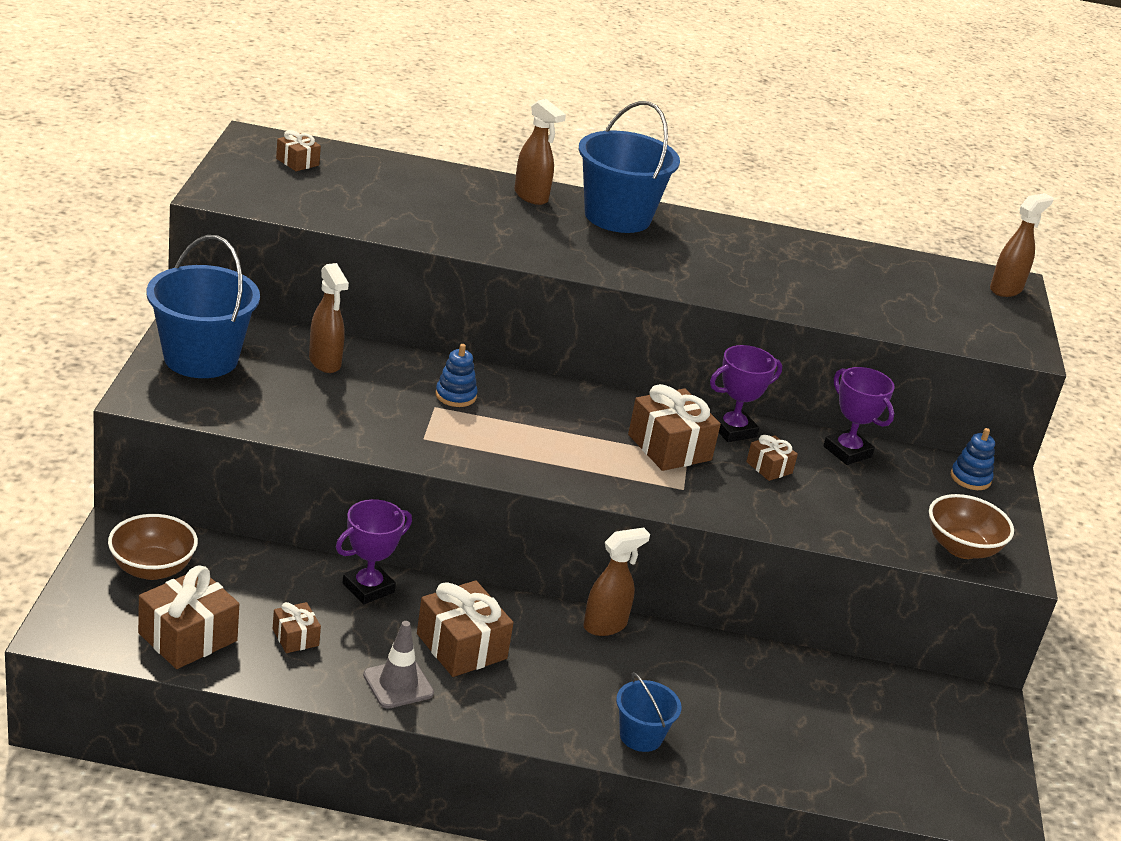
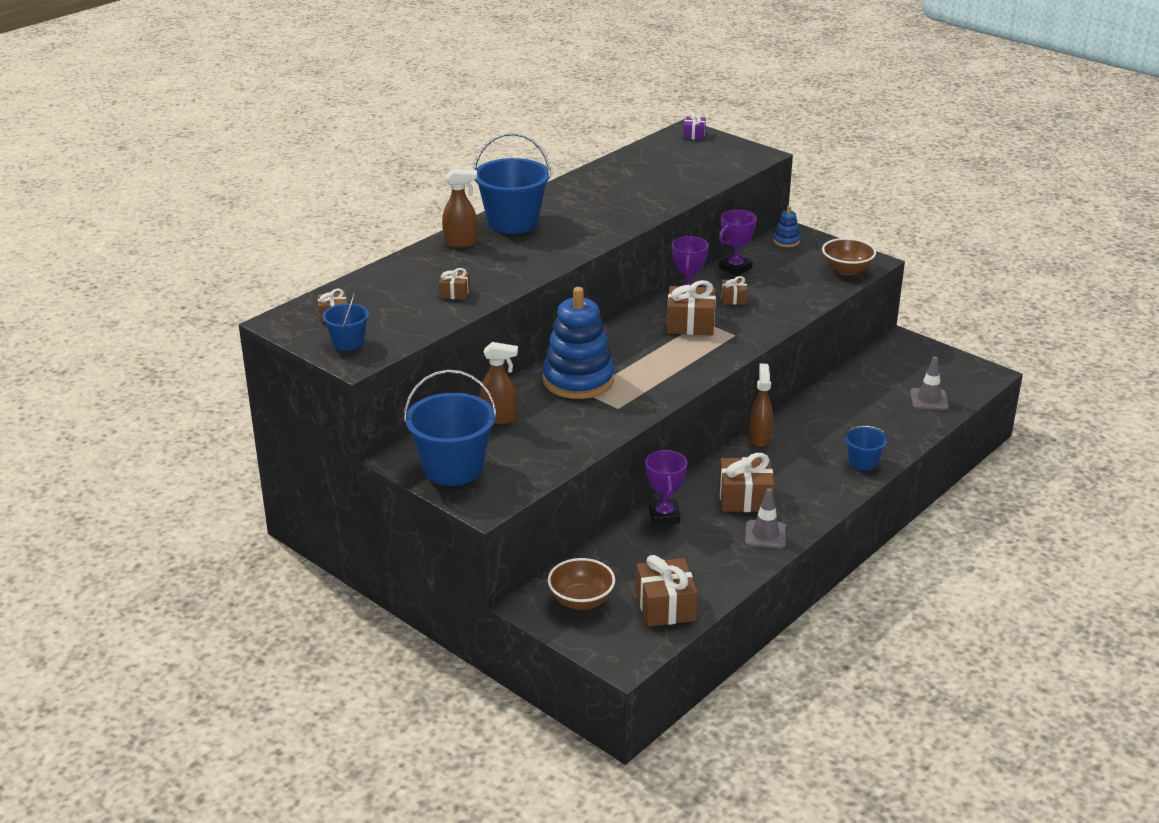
camera: 50 degrees left, 0 degrees up
brown gift [273,602,321,653] -> brown gift moved to [439,268,470,300]
blue stacking toy [436,344,478,407] -> blue stacking toy [542,287,614,399], size x2.32
purple trophy [823,367,895,465] -> purple trophy turned 45 degrees counterclockwise [719,210,757,276]
brown spray bottle [990,193,1053,297] -> purple gift [683,112,706,140]
none -> blue bucket [322,292,369,351]
none -> grey traffic cone [910,357,949,410]

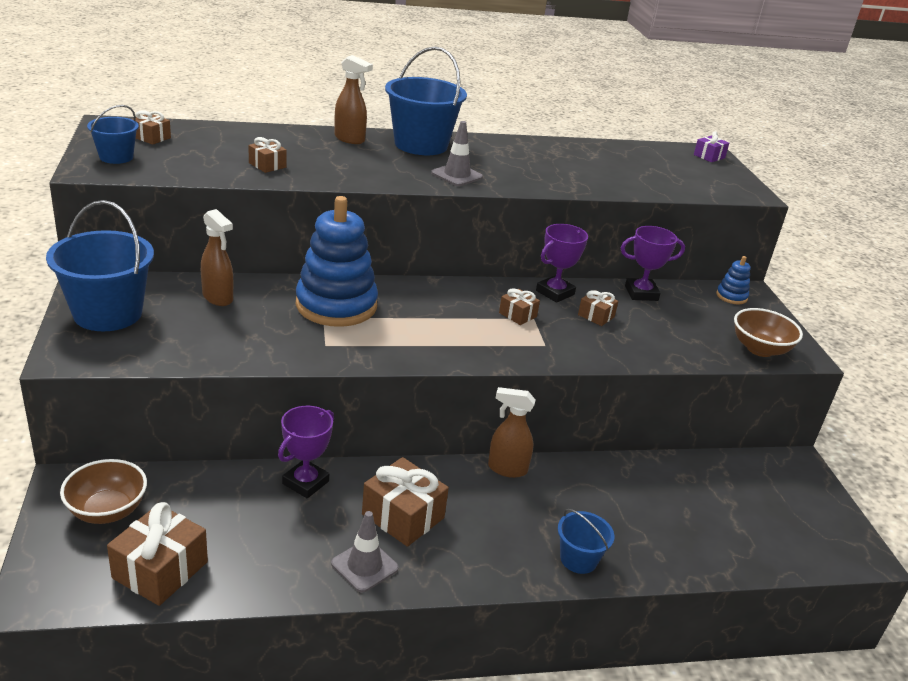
camera: 35 degrees right, 0 degrees up
brown gift [667,280,716,335] -> brown gift [499,289,540,325], size x0.54
brown spray bottle [749,364,773,447] -> brown spray bottle turned 120 degrees counterclockwise [488,387,535,478]
grey traffic cone [910,357,949,410] -> grey traffic cone moved to [431,121,483,186]

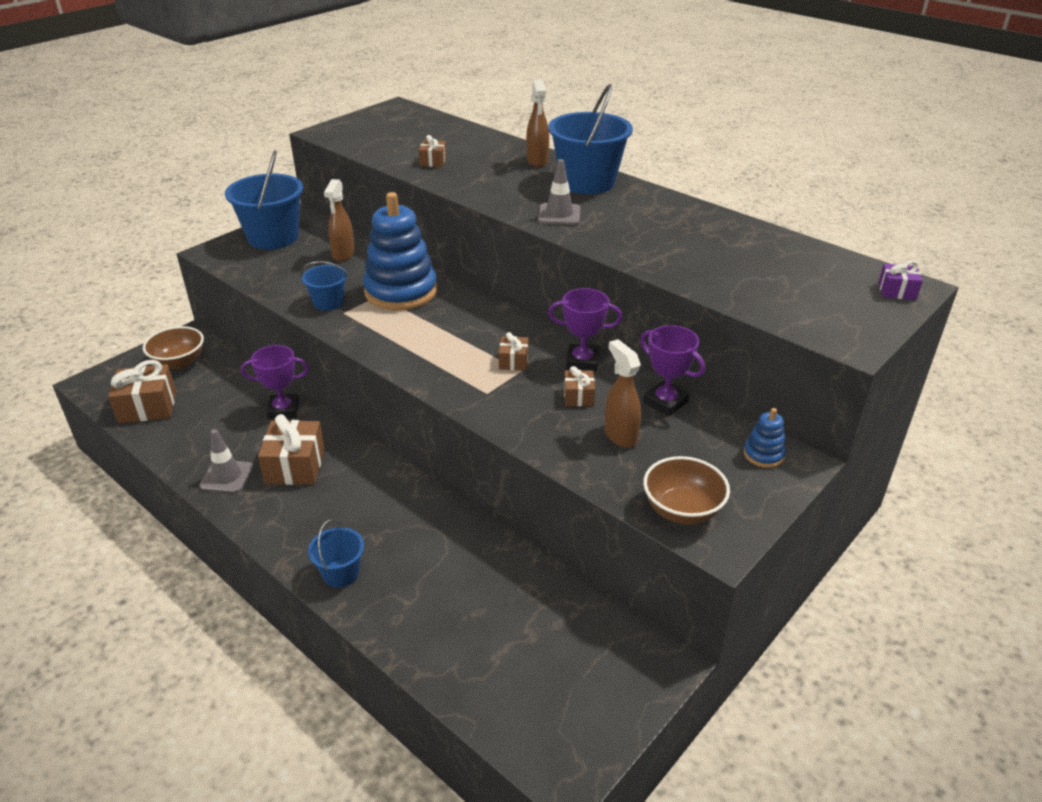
camera: 55 degrees right, 5 degrees up
blue bucket [87,105,139,164] -> blue bucket moved to [301,261,348,311]
brown gift [132,110,171,145] -> none
brown spray bottle [488,387,535,478] -> brown spray bottle moved to [605,339,641,448]

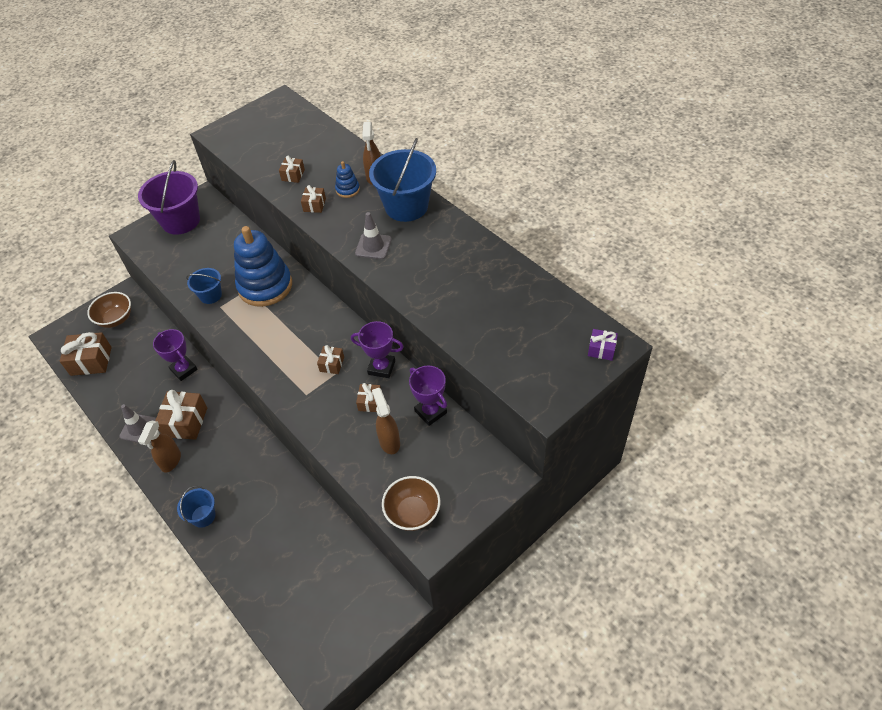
camera: 10 degrees right, 15 degrees up
blue bucket [225,150,303,249] -> purple bucket [138,160,200,235]
purple trophy [241,345,309,419] -> purple trophy turned 45 degrees clockwise [153,329,198,381]
brown spray bottle [324,179,355,261] -> brown spray bottle moved to [138,421,181,472]
blue stacking toy [744,408,786,468] -> blue stacking toy moved to [335,161,360,198]
none -> brown gift [301,185,326,213]

